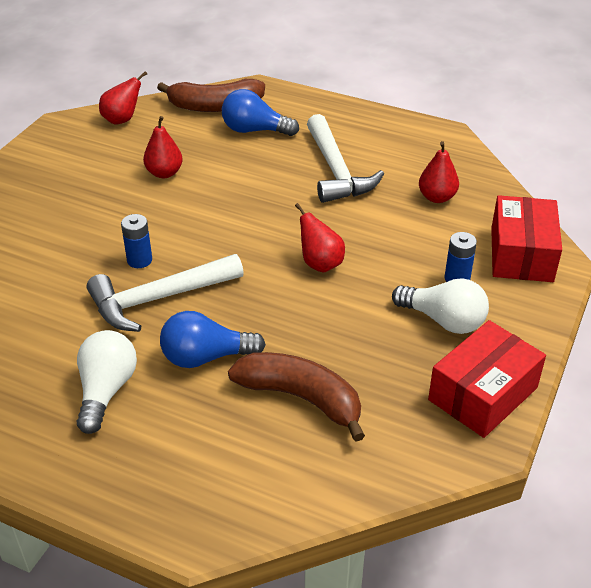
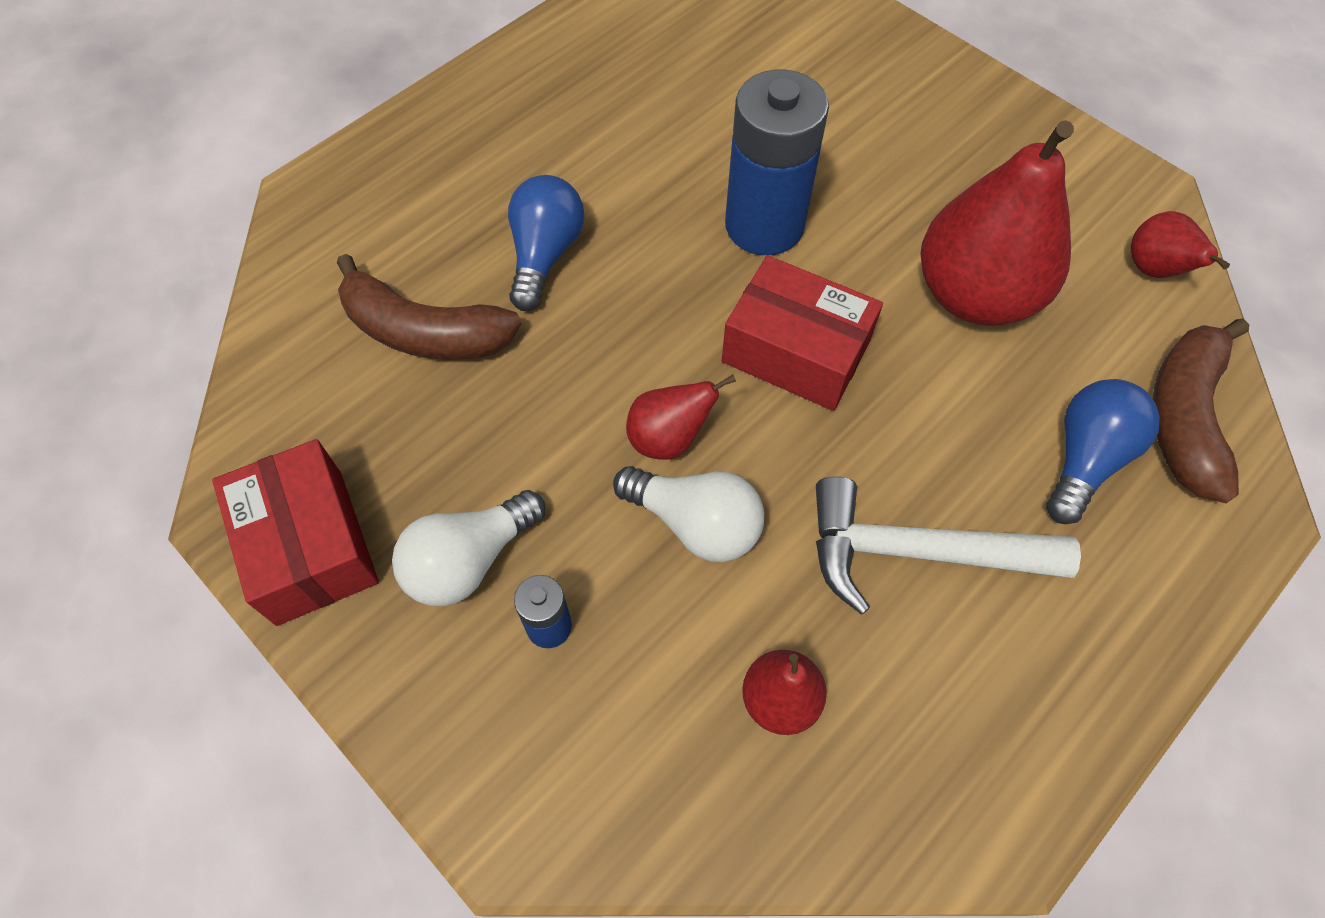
camera: 110 degrees right, 20 degrees up
white light bulb [77,330,137,434] -> white light bulb moved to [613,466,764,562]
white hammer [87,254,244,332] -> none
blue battery [121,214,152,268] -> blue battery [725,70,829,255], size x2.19
red pear [143,116,183,178] -> red pear [920,120,1074,326], size x2.09
brown banana [228,352,365,442] -> brown banana turned 60 degrees clockwise [337,254,521,360]
red box [491,195,562,282] -> red box moved to [722,255,883,411]

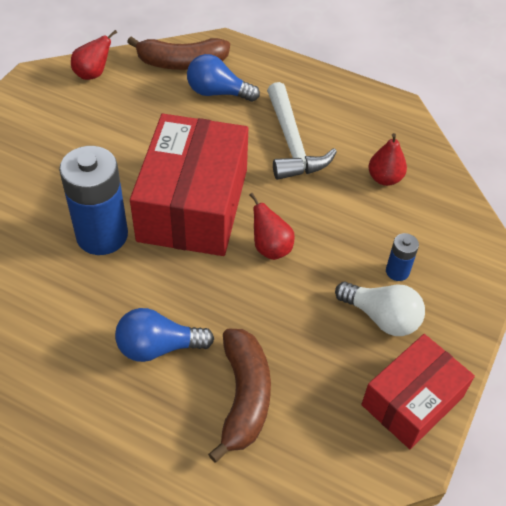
camera: 110 degrees left, 10 degrees down
white light bulb [613,466,764,562] -> none
red box [722,255,883,411] -> red box [130,114,248,256], size x1.64
red pear [920,120,1074,326] -> none

